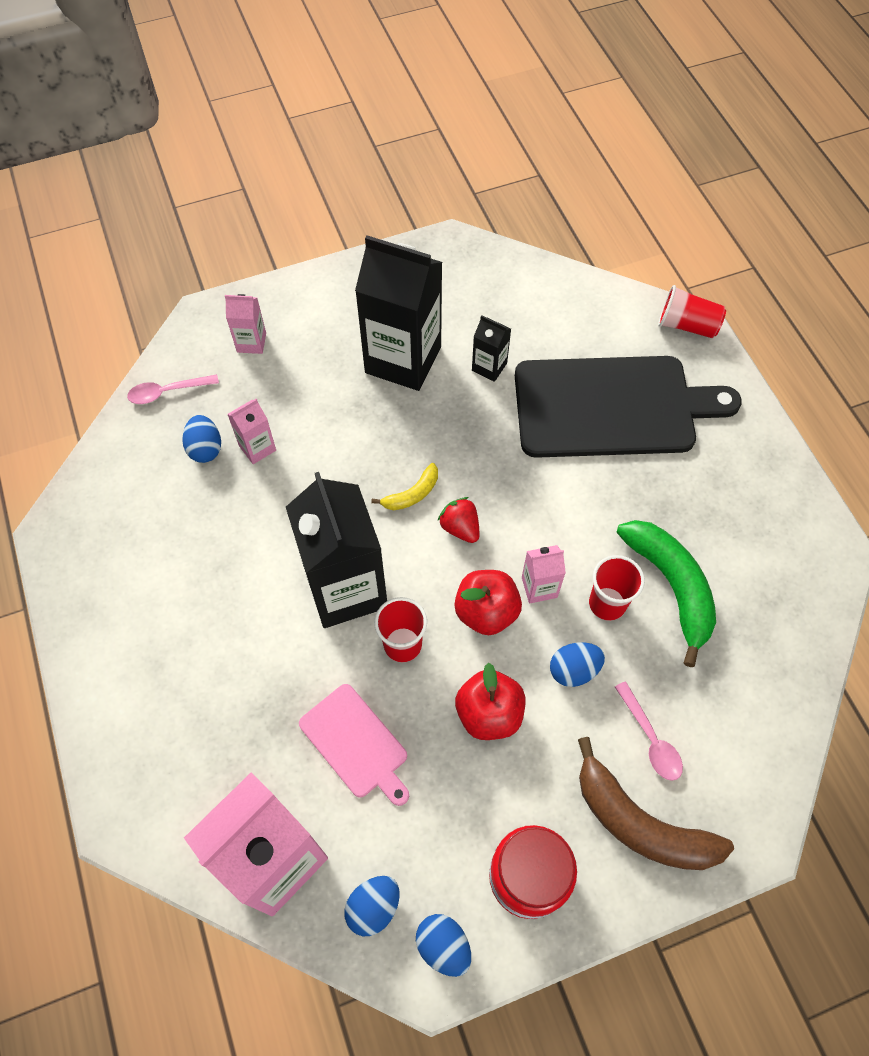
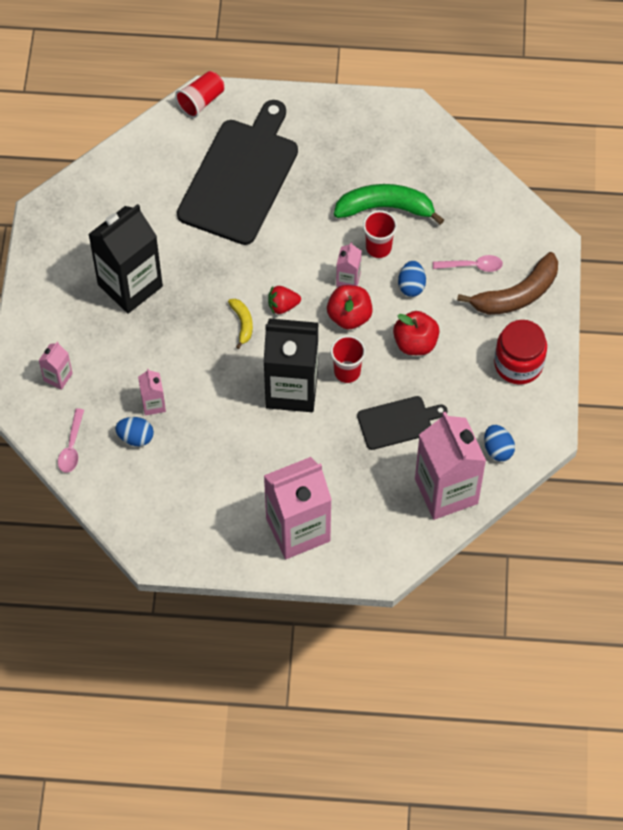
camera: 65 degrees left, 0 degrees up
pink cutting board [299,684,409,806] -> black cutting board [357,396,448,450]
blue egg [416,914,471,977] -> none
black carton [472,315,511,382] -> none
none -> pink carton [264,457,332,559]

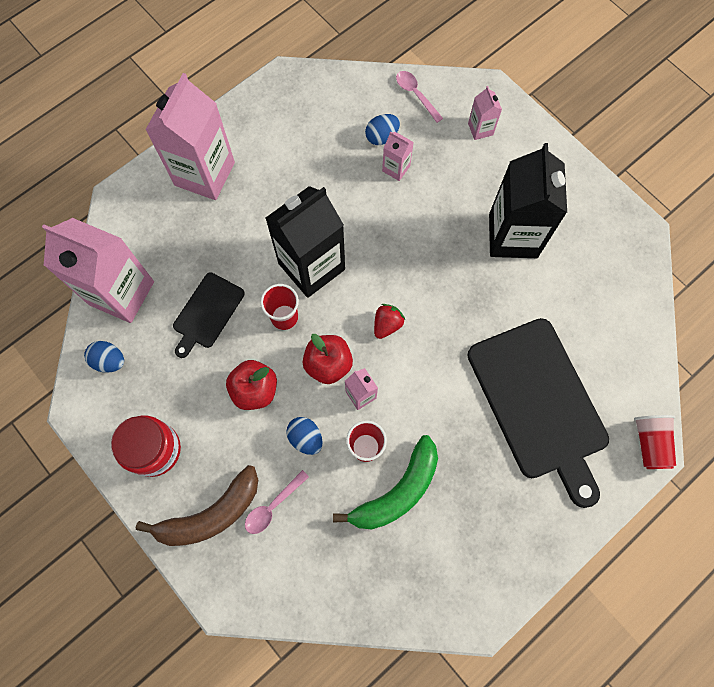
camera: 135 degrees right, 10 degrees up
yellow banana [228,299,253,349] -> none
brown banana [457,252,558,315] -> brown banana turned 135 degrees counterclockwise [135,465,258,546]

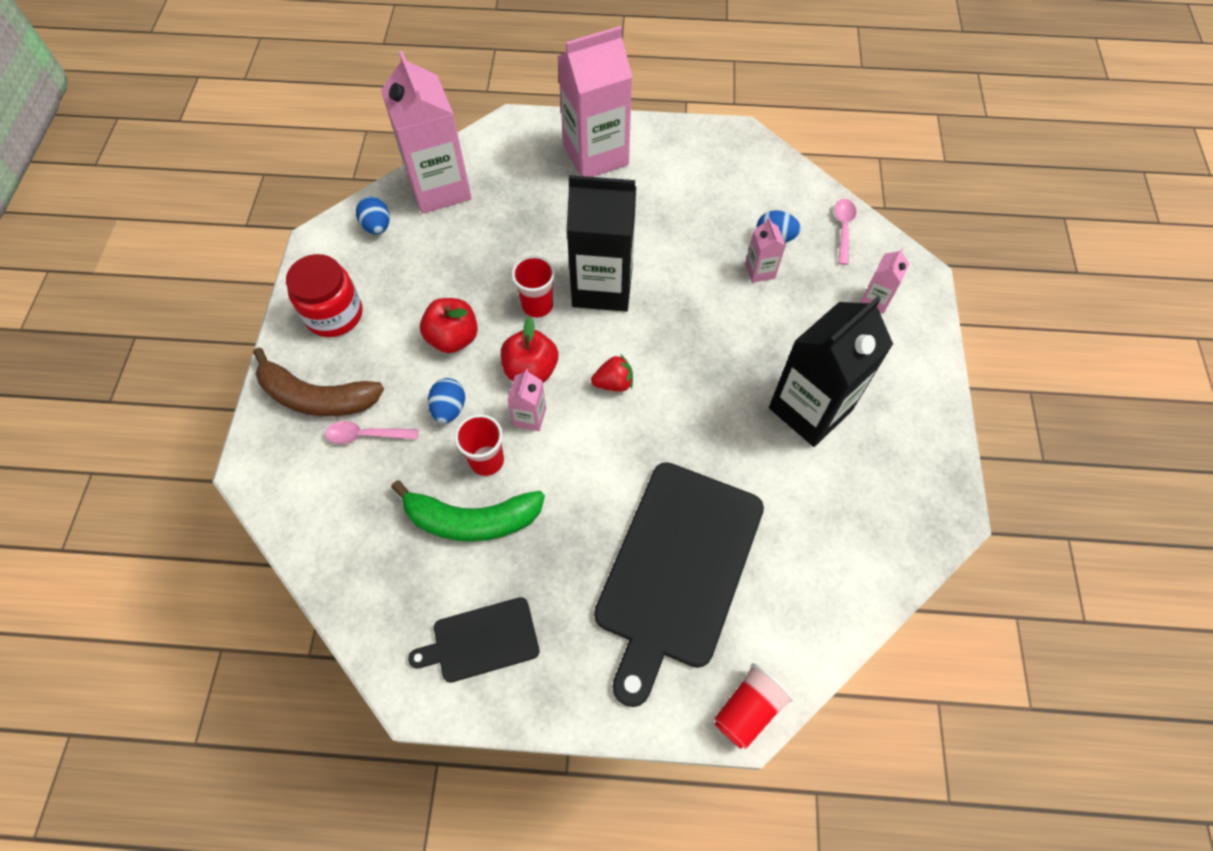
camera: 45 degrees right, 10 degrees down
black cutting board [173,272,245,358] -> black cutting board moved to [408,597,539,683]

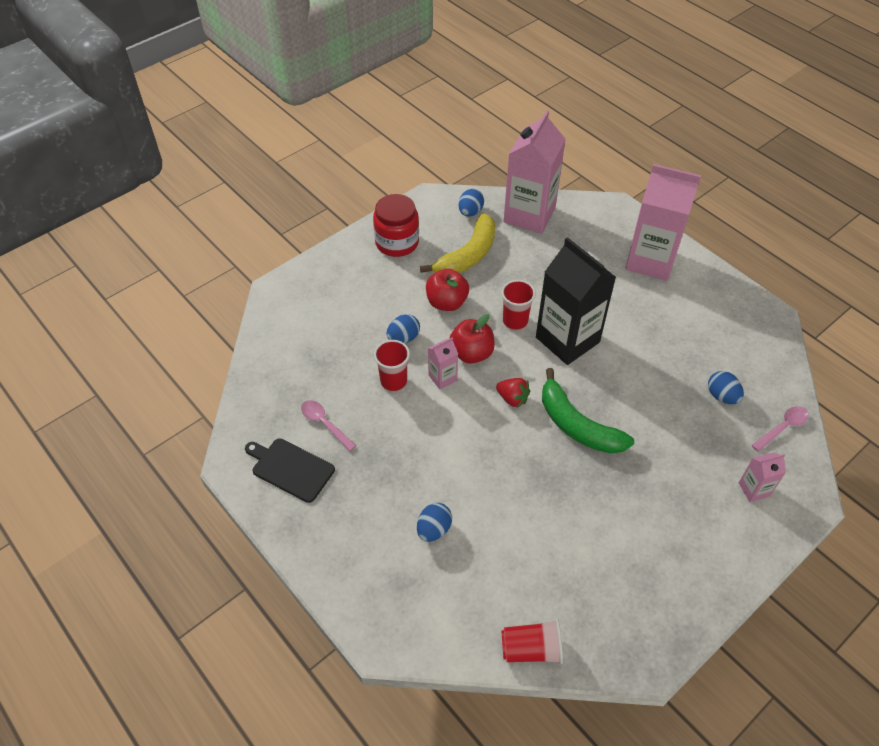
camera: 45 degrees right, 10 degrees down
brown banana [253,347,384,417] -> none
pink spoon [325,421,418,444] -> pink spoon moved to [301,400,356,451]
green banana [391,480,545,542] -> green banana moved to [542,368,634,454]
black cutting board [594,462,764,707] -> blue egg [417,503,452,542]
red cup [714,663,794,749] -> red cup moved to [501,619,563,664]
pink carton [745,217,786,283] -> none
black carton [769,296,893,447] -> none
none -> yellow banana [420,213,495,273]

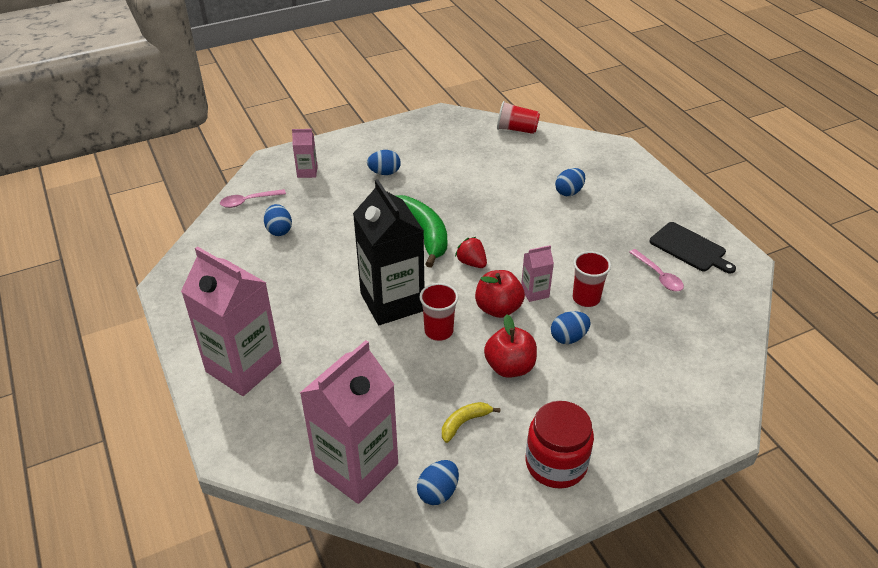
camera: 165 degrees left, 10 degrees down
yellow banana [420,213,495,273] -> yellow banana [442,402,501,443], size x0.50
none -> blue egg [367,150,401,175]

